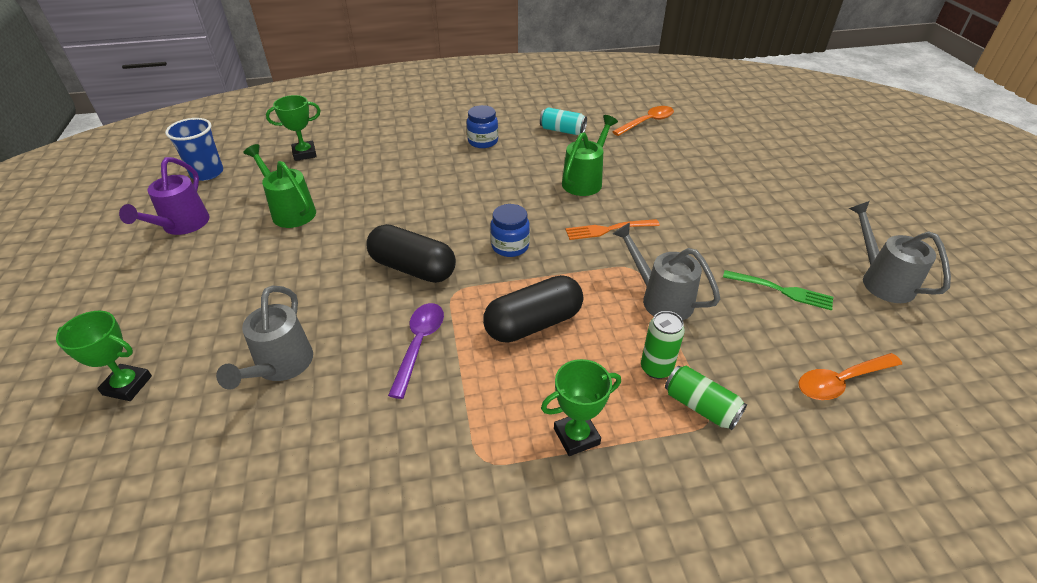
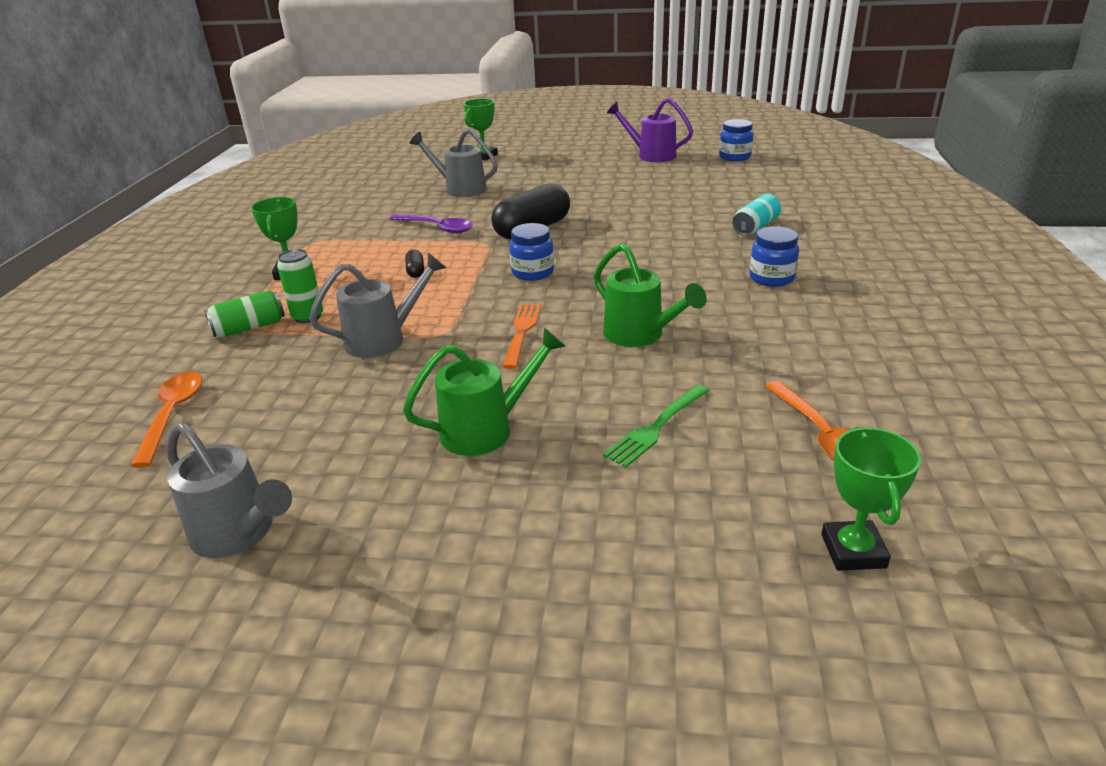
camera: 110 degrees right, 10 degrees down
blue cup [165,118,223,181] -> blue jar [719,119,753,161]
green watering can [243,144,316,228] -> green watering can moved to [403,328,566,456]
green trophy [266,95,321,161] -> green trophy moved to [821,427,921,571]
black capsule [483,275,583,342] -> black capsule [405,250,424,278], size x0.42
turquoise can [540,107,587,135] -> turquoise can moved to [733,194,781,235]
green fork [723,270,833,311] -> green fork moved to [603,385,709,468]
grey watering can [849,201,951,303] -> grey watering can turned 45 degrees clockwise [166,422,292,558]

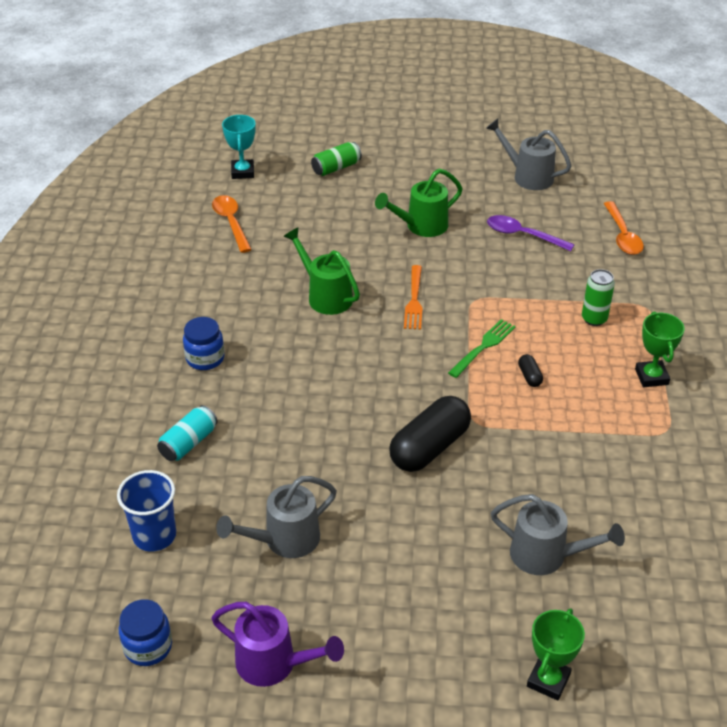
camera: 175 degrees right, 10 degrees up
green can [204,290,285,337] -> green can moved to [311,142,362,176]
grey watering can [309,253,446,358] -> grey watering can moved to [216,476,337,558]
purple spoon [390,214,473,233] -> purple spoon moved to [487,215,575,251]
blue jar [509,223,554,281] -> none
green fork [603,385,709,468] -> green fork moved to [448,319,516,378]
green trophy [821,427,921,571] -> turquoise trophy [222,115,256,179]
none -> blue cup [117,470,176,552]

